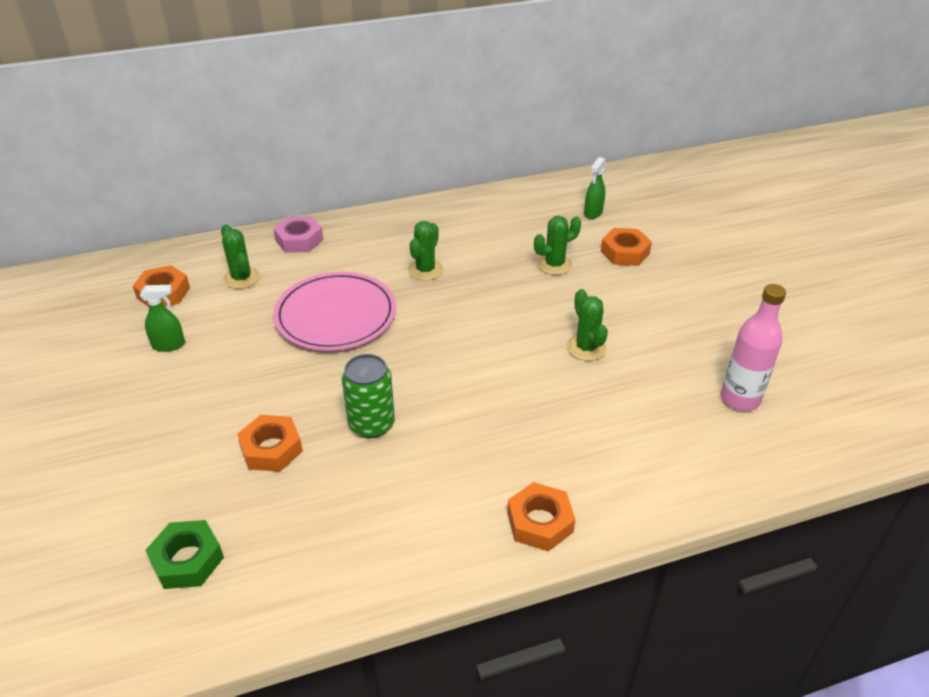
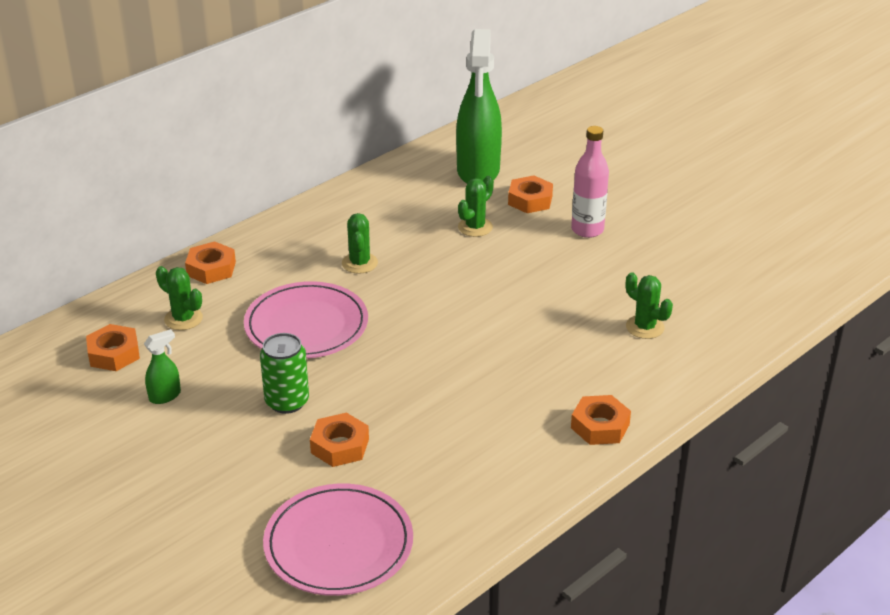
camera: 25 degrees left, 5 degrees down
green nut [145,520,224,589] -> pink plate [263,484,413,596]
pink nut [273,216,323,253] -> orange nut [185,241,236,284]
green can [342,354,395,438] -> green can moved to [260,333,309,414]
green cactus [567,289,608,361] -> green cactus moved to [626,272,673,339]
green spray bottle [584,157,606,219] -> green spray bottle [456,29,502,184], size x2.46
pink bottle [721,284,786,411] -> pink bottle moved to [571,126,609,238]

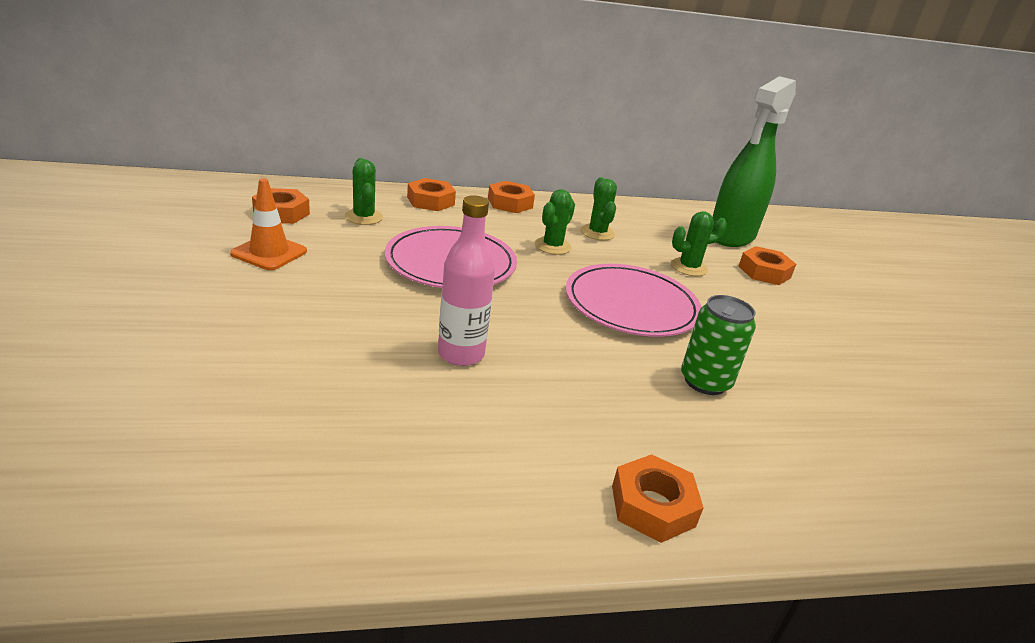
camera: 30 degrees right, 5 degrees down
green spray bottle [144,329,181,404] -> orange traffic cone [230,178,307,270]
green can [260,333,309,414] -> green can moved to [681,295,756,395]
pink plate [263,484,413,596] -> pink plate moved to [566,264,702,337]
orange nut [310,413,369,467] -> orange nut moved to [488,181,535,213]
pink bottle [571,126,609,238] -> pink bottle moved to [438,195,495,366]
green cactus [626,272,673,339] -> green cactus moved to [581,177,617,240]

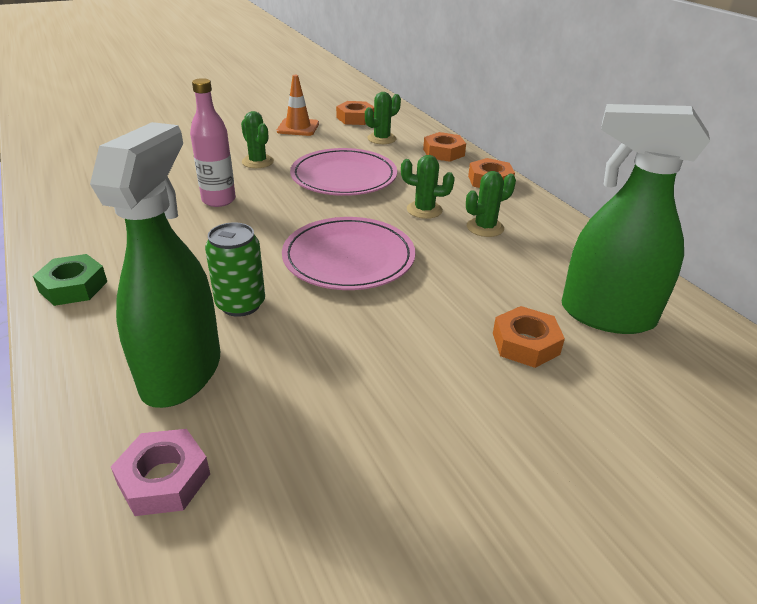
camera: 75 degrees right, 5 degrees up
orange nut [612,454,704,543] -> green nut [33,254,107,306]
green cactus [671,211,727,276] -> green cactus moved to [241,111,274,168]
none -> green spray bottle [90,122,220,408]
none -> pink nut [111,429,210,516]

